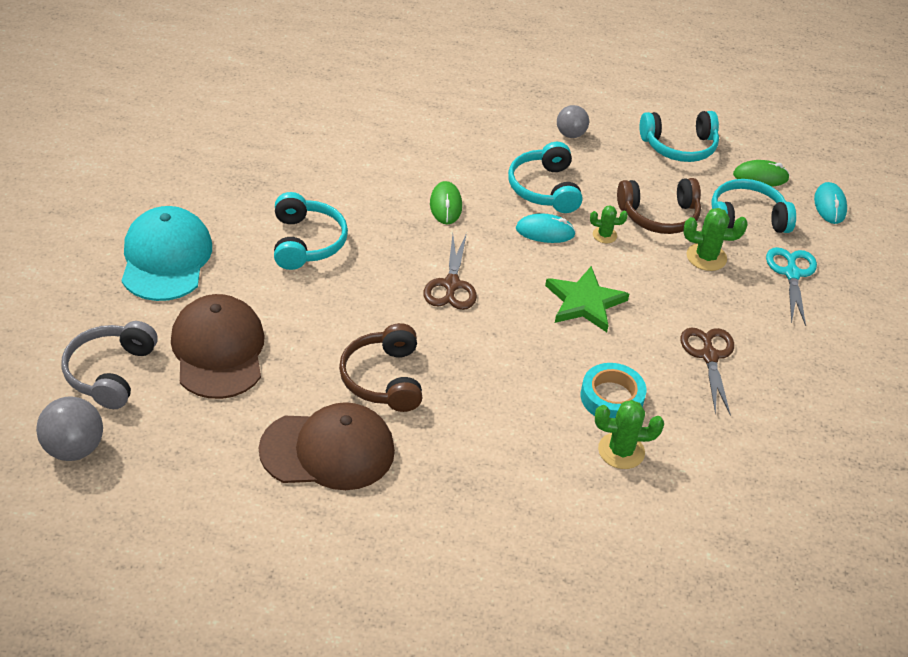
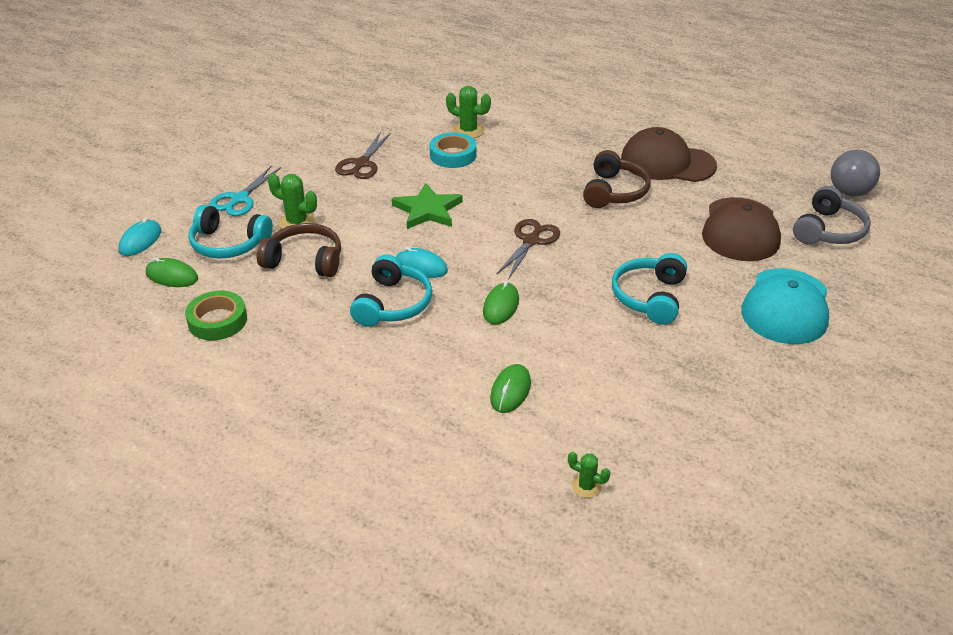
camera: 155 degrees left, 5 degrees down
grey ball [557,105,589,138] -> none
green cactus [590,205,628,243] -> green cactus moved to [568,452,610,498]
turquoise headphones [640,111,719,162] -> green tape [185,291,247,340]
none -> green mouse [490,364,531,413]

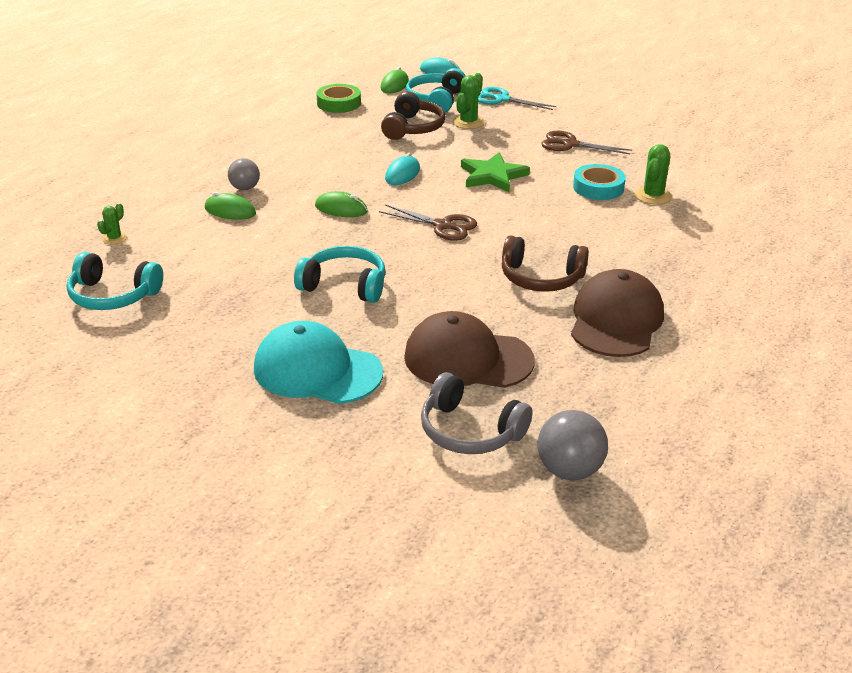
camera: 90 degrees right, 5 degrees down
turquoise headphones [350,254,432,327] -> turquoise headphones moved to [67,252,163,310]
none -> grey ball [228,158,260,190]

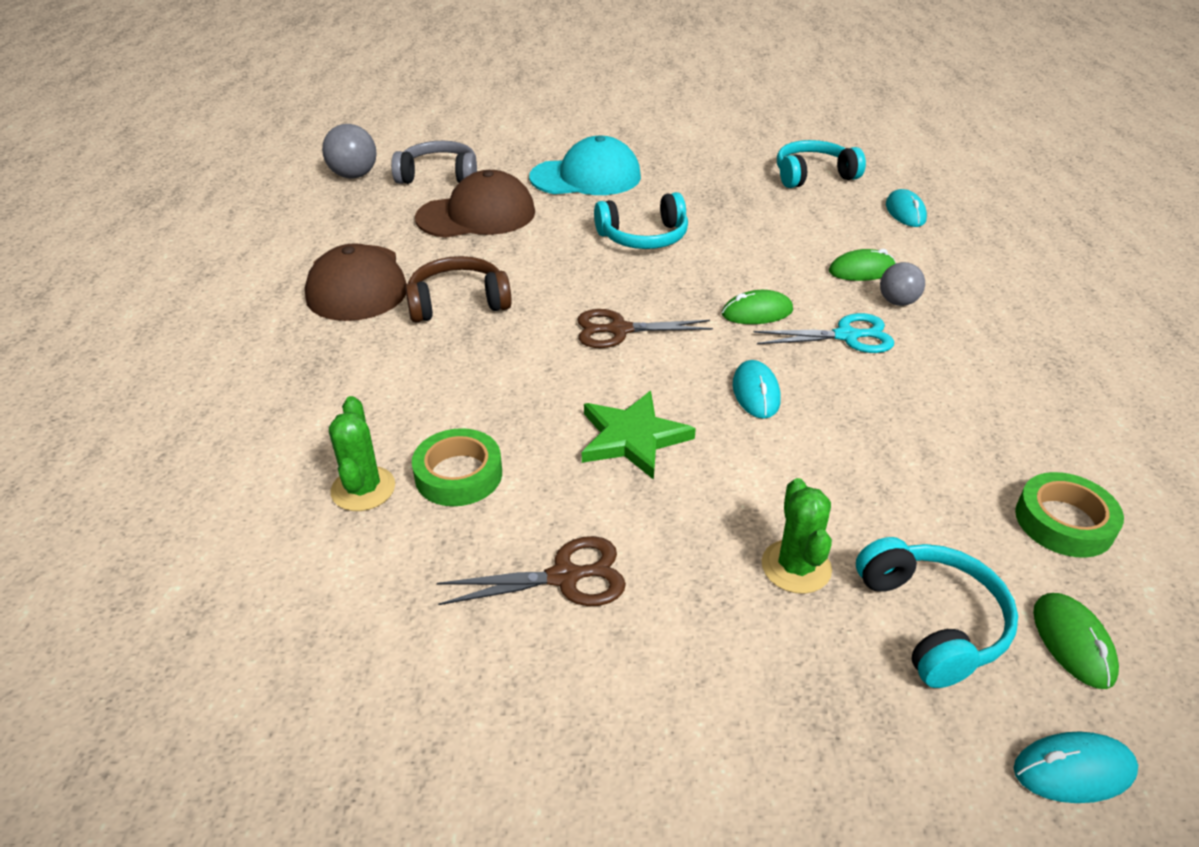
camera: 150 degrees right, 5 degrees up
green cactus [97,203,127,245] -> turquoise mouse [886,189,927,227]
brown headphones [381,92,445,140] -> none
turquoise scissors [478,87,557,110] -> turquoise scissors moved to [753,313,894,353]
turquoise tape [573,164,626,200] -> green tape [412,428,502,506]

